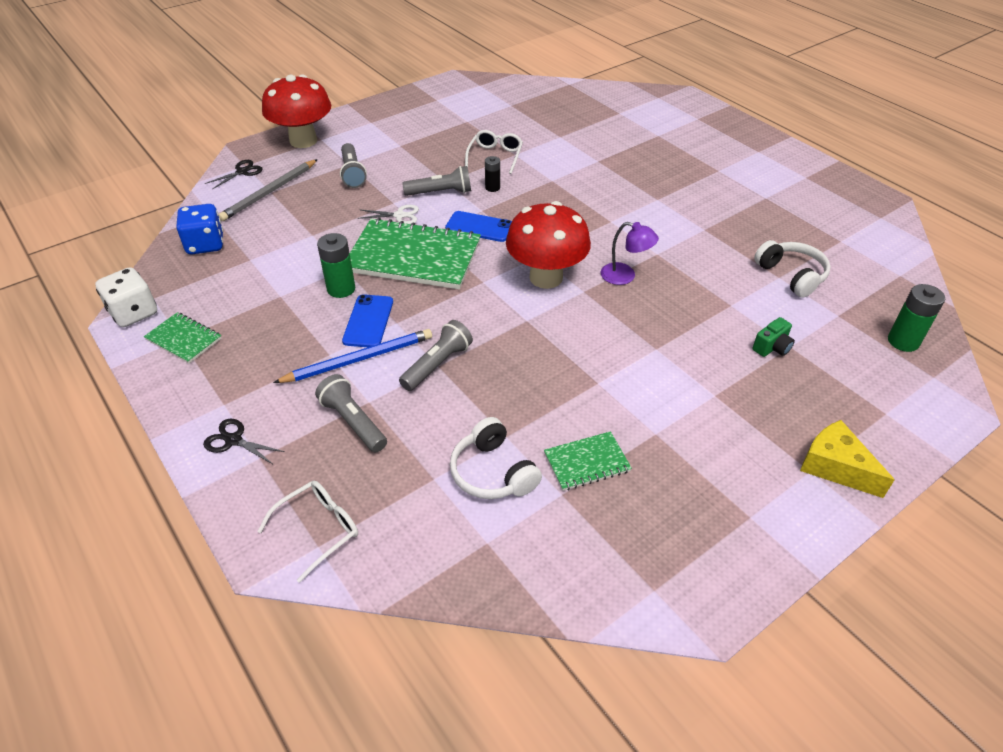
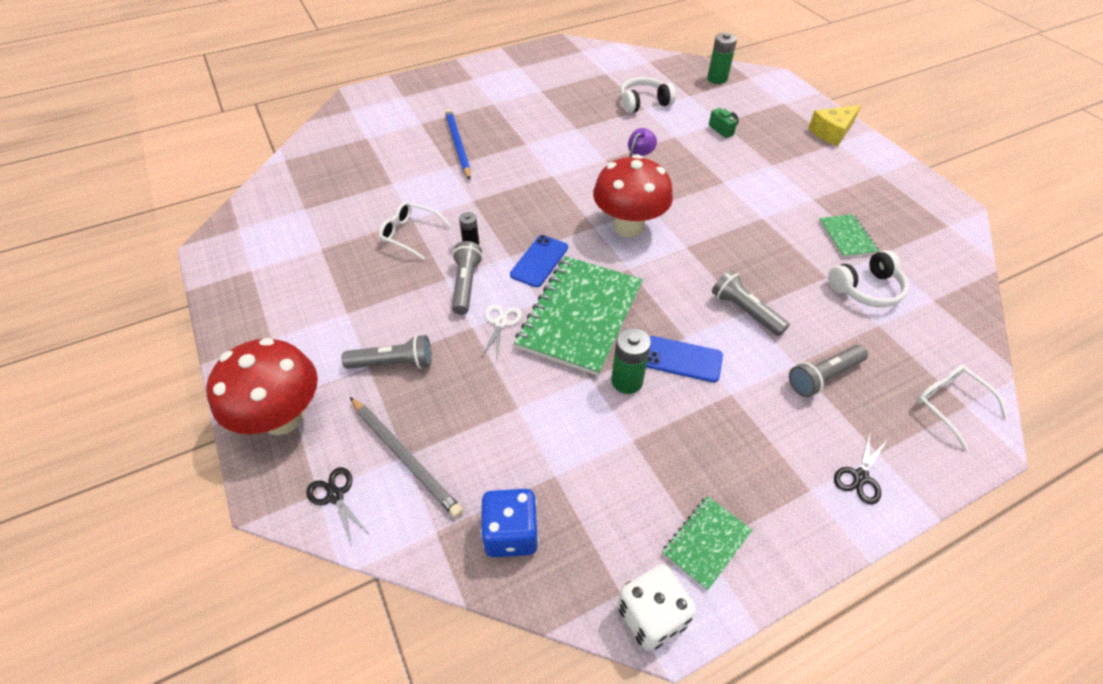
camera: 80 degrees left, 5 degrees up
blue pencil [273,329,432,383] -> blue pencil moved to [445,109,471,180]

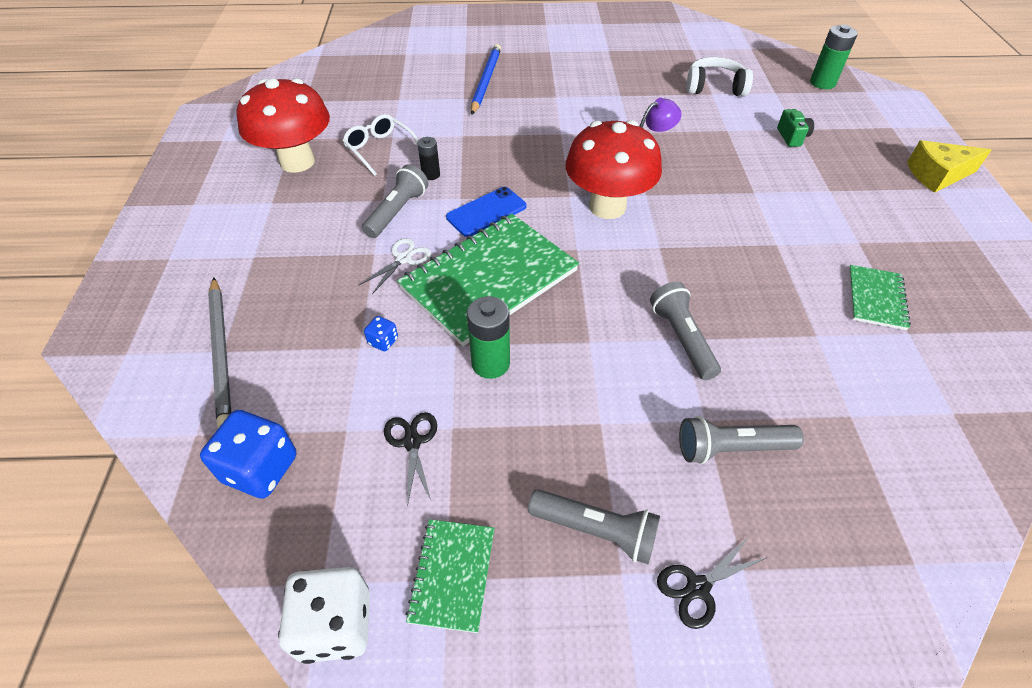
camera: 25 degrees right, 0 degrees up
red mushroom [206,338,318,435] -> red mushroom moved to [237,78,330,173]
black scissors [306,467,370,546] -> black scissors moved to [384,412,437,507]
grey flashlight [342,335,432,369] -> grey flashlight moved to [528,489,660,565]
blue phone [646,336,723,382] -> none
green notebook [662,496,752,591] -> green notebook turned 60 degrees counterclockwise [405,519,494,633]
white headphones [828,250,909,307] -> none
white glasses [916,365,1008,450] -> none
none -> blue dice [364,316,398,351]

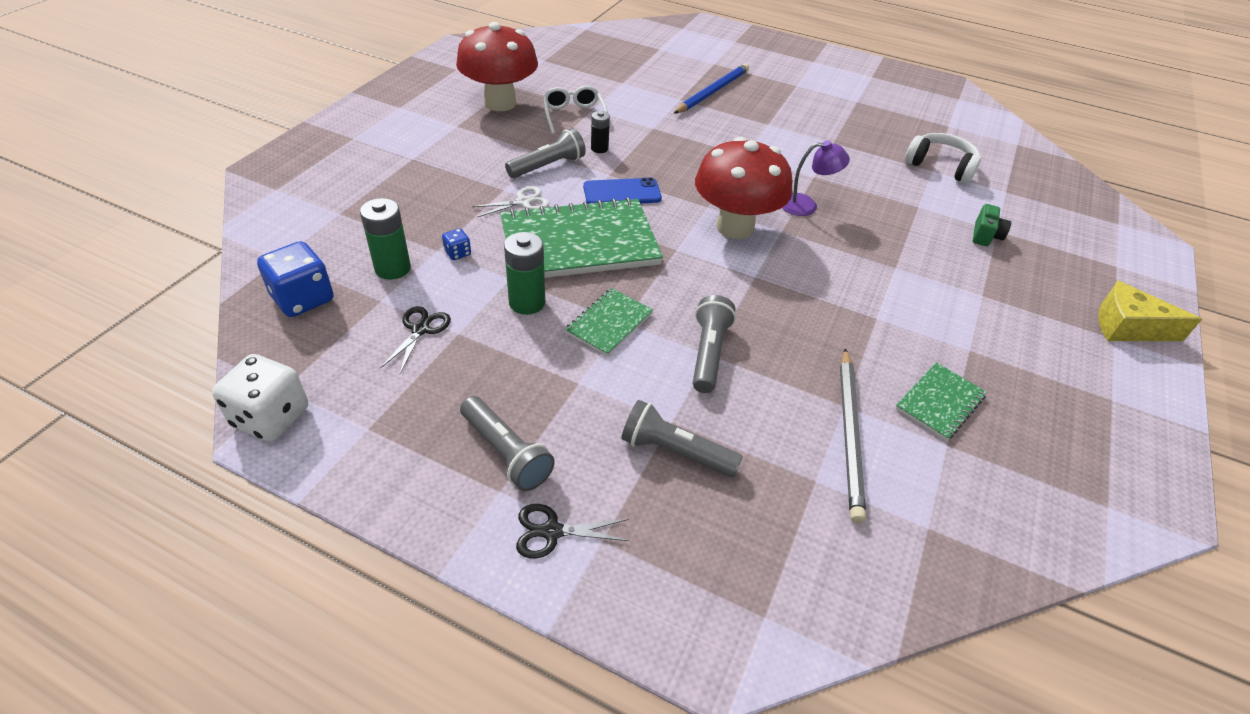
camera: 25 degrees right, 5 degrees down
grey pencil [208,278,231,428] -> grey pencil moved to [840,348,866,523]
green notebook [405,519,494,633] -> green notebook moved to [565,288,653,356]
green battery [810,25,858,89] -> green battery moved to [360,198,411,280]

